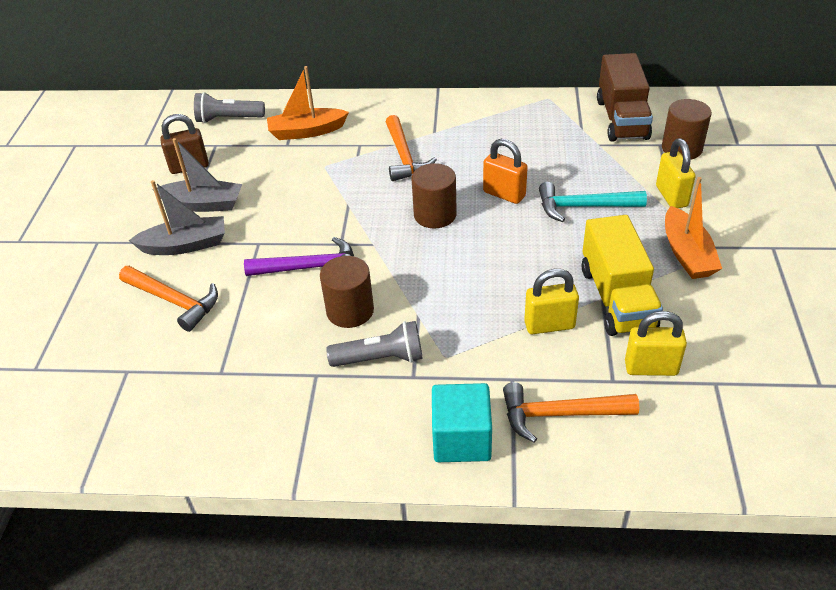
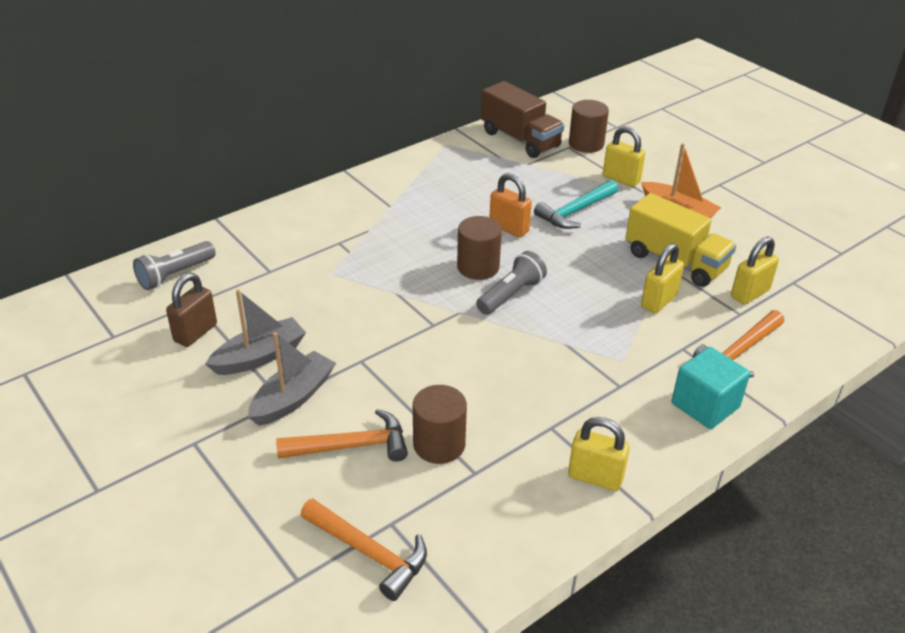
camera: 45 degrees left, 5 degrees down
purple hammer [244,237,354,276] -> none
orange boat [267,66,349,140] -> none
brown cylinder [320,256,374,328] -> brown cylinder moved to [413,385,467,464]
grey flashlight [326,321,423,367] -> grey flashlight moved to [476,251,547,315]
orange hammer [386,115,437,181] -> orange hammer moved to [300,499,427,601]
orange padlock [483,139,528,204] -> orange padlock turned 45 degrees clockwise [489,173,532,237]
none -> yellow padlock [568,417,630,491]

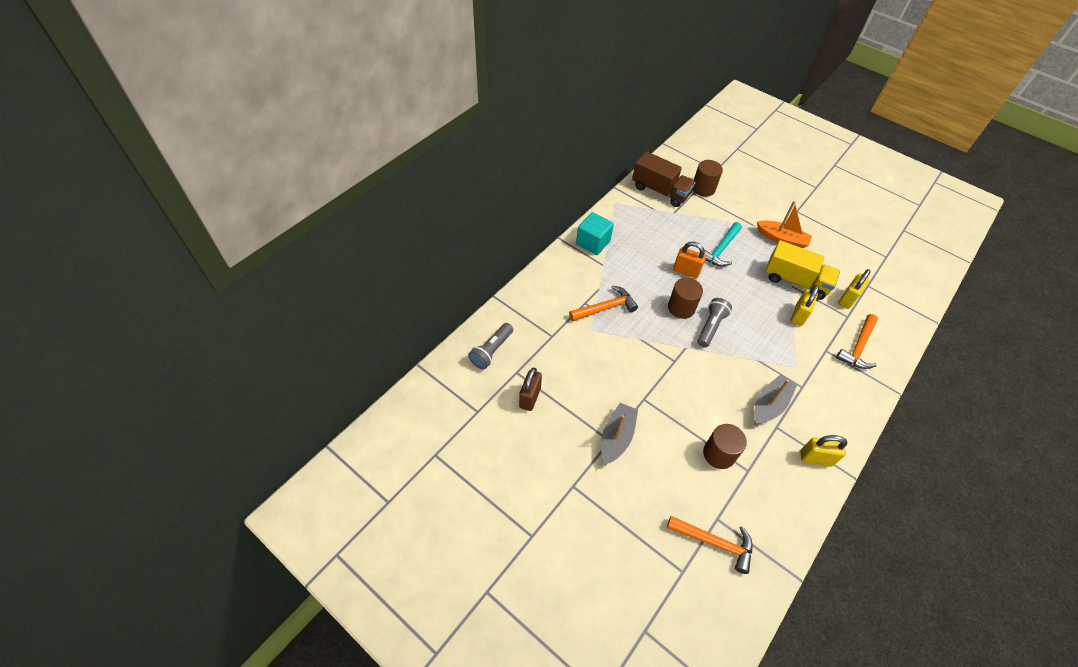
camera: 15 degrees left, 15 degrees up
grey boat [205,289,306,375] -> grey boat moved to [754,374,797,425]
orange hammer [276,409,408,462] -> orange hammer moved to [569,286,638,321]
yellow padlock [603,126,645,187] -> none
turquoise cube [672,347,750,429] -> turquoise cube moved to [576,212,614,255]

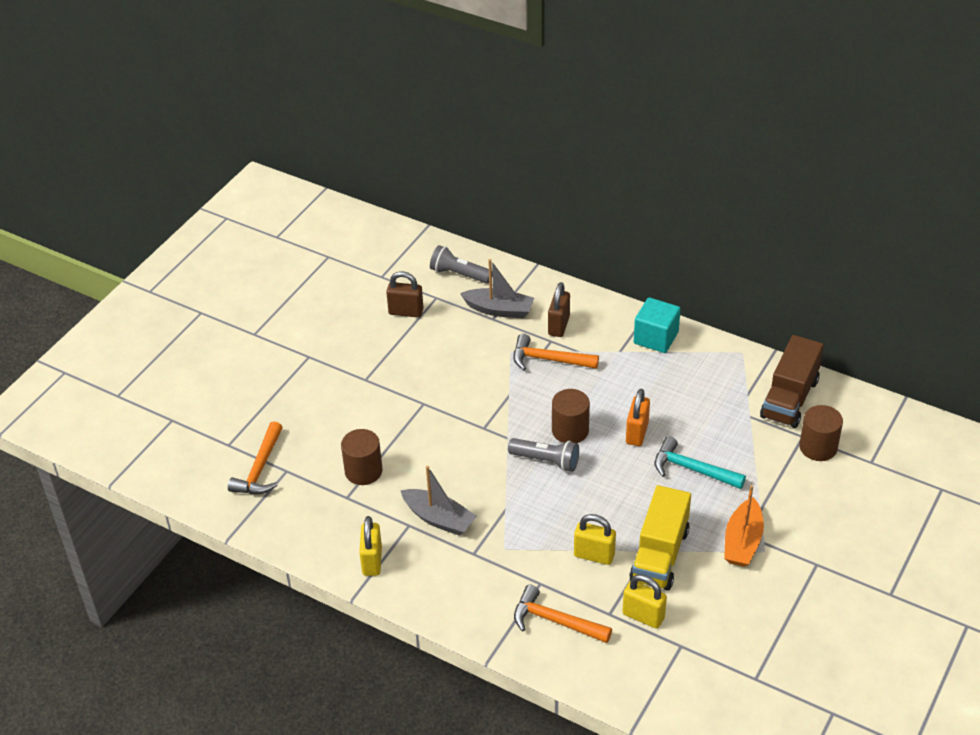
camera: 85 degrees right, 10 degrees down
orange hammer [569,286,638,321] -> orange hammer turned 135 degrees clockwise [513,334,599,370]
grey boat [601,403,638,465] -> grey boat moved to [460,259,534,318]
none -> brown padlock [548,282,570,337]

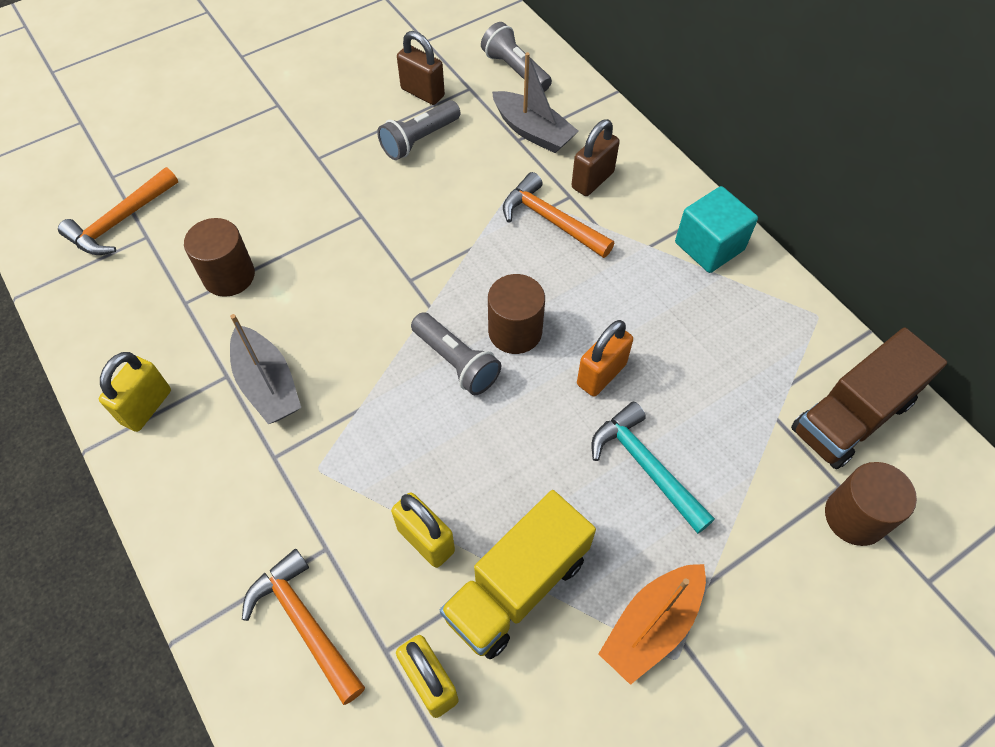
camera: 25 degrees right, 15 degrees up
none -> grey flashlight [377,100,461,160]

